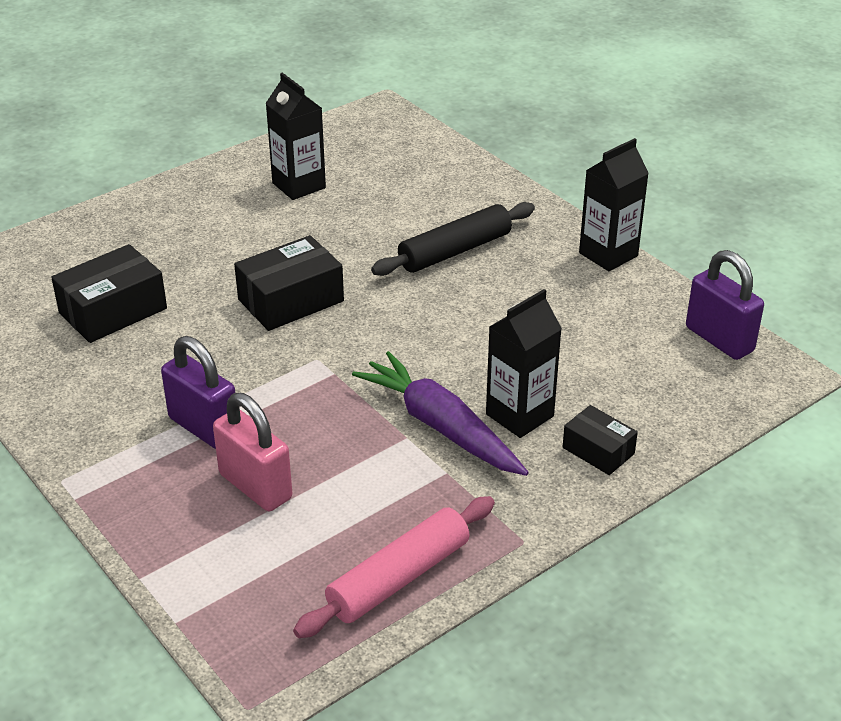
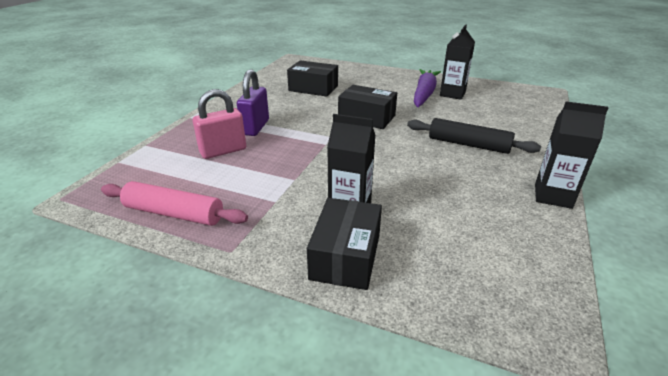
camera: 60 degrees right, 5 degrees down
pink padlock [213,393,292,511] -> pink padlock turned 45 degrees clockwise [193,89,246,159]
purple carrot [352,351,529,476] -> purple carrot moved to [414,69,441,107]
black box [563,405,638,475] -> black box [307,198,382,290], size x1.68
purple padlock [686,250,764,360] -> none

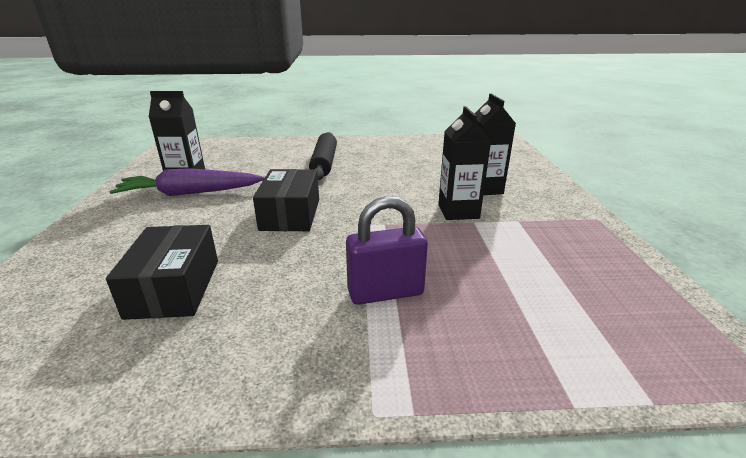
camera: 115 degrees left, 5 degrees down
pink rolling pin [101,181,248,226] -> none
pink padlock [193,89,246,159] -> none
black box [307,198,382,290] -> none
black carton [535,101,609,209] -> black carton moved to [438,106,491,220]

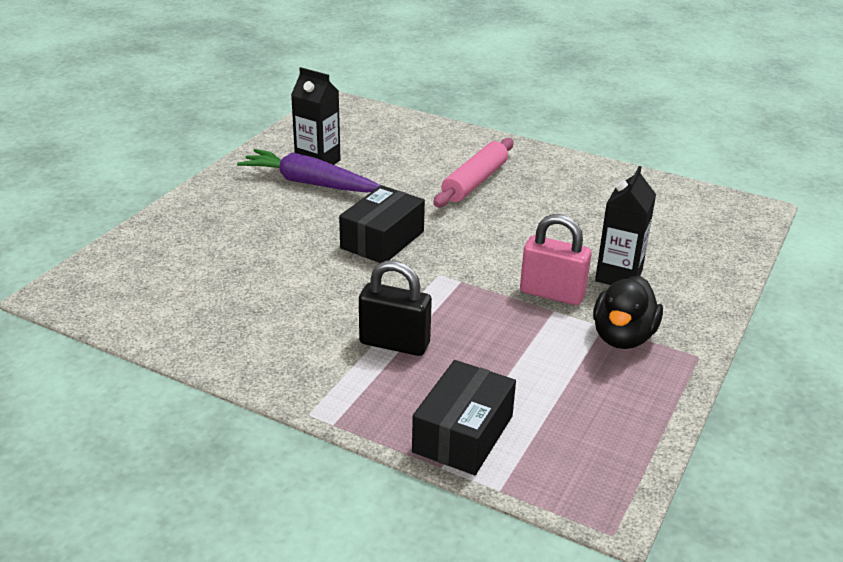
camera: 30 degrees right, 5 degrees up
black box [106,225,218,320] -> black box moved to [412,360,516,475]
black rolling pin [309,132,337,180] -> pink rolling pin [433,138,514,207]
purple padlock [346,196,428,305] -> black padlock [359,260,432,356]
black carton [438,106,491,220] -> pink padlock [520,214,592,305]
none -> black duck [593,276,663,349]

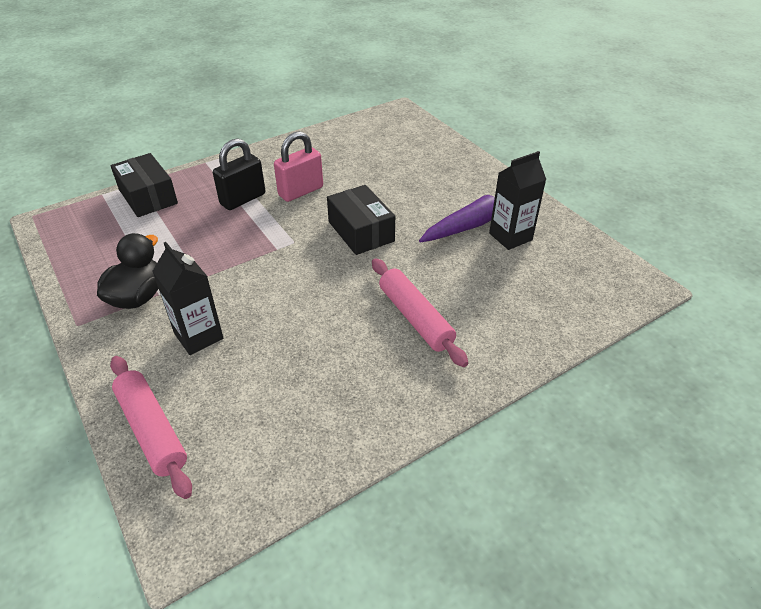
camera: 120 degrees right, 10 degrees up
pink padlock [520,214,592,305] -> pink padlock moved to [274,131,323,202]
black duck [593,276,663,349] -> black duck turned 60 degrees clockwise [97,233,158,309]
none -> pink rolling pin [110,356,192,499]

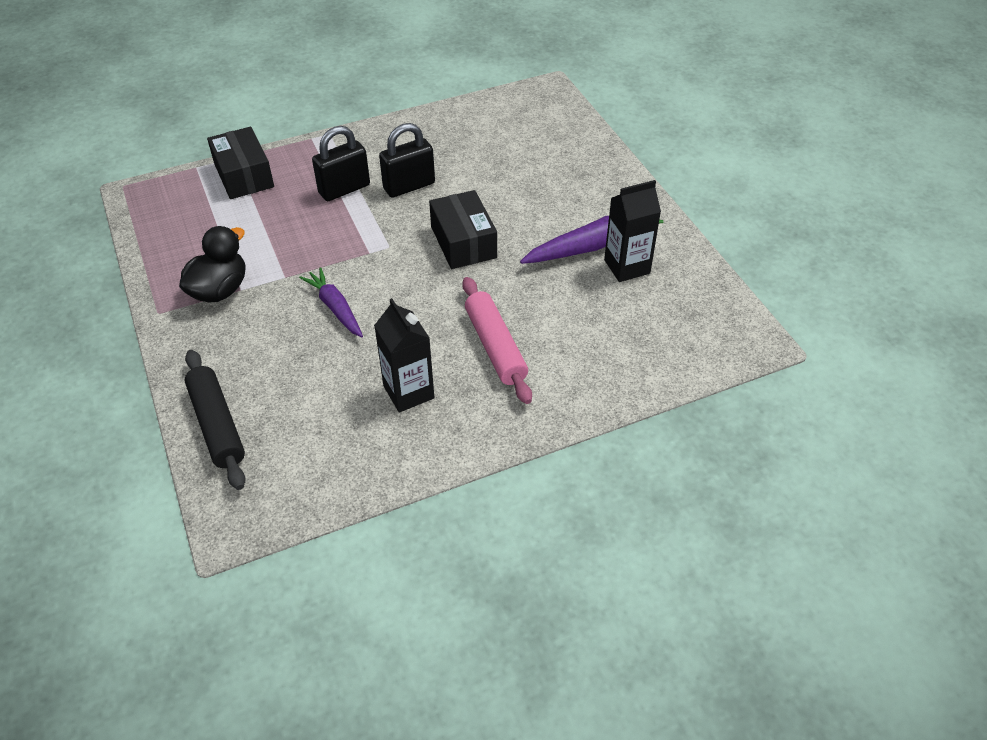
camera: 10 degrees right, 5 degrees up
pink rolling pin [110,356,192,499] -> black rolling pin [185,350,245,490]
black carton [152,242,223,355] -> black carton moved to [374,298,435,413]
pink padlock [274,131,323,202] -> black padlock [379,123,435,198]
none -> purple carrot [299,267,363,337]

